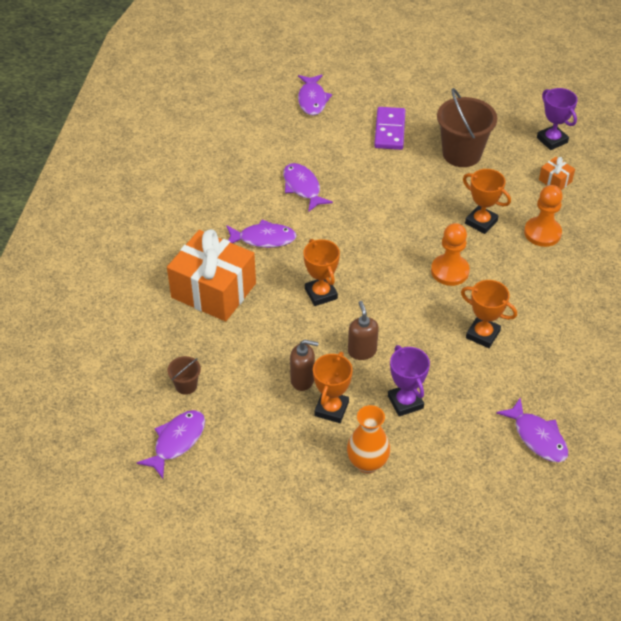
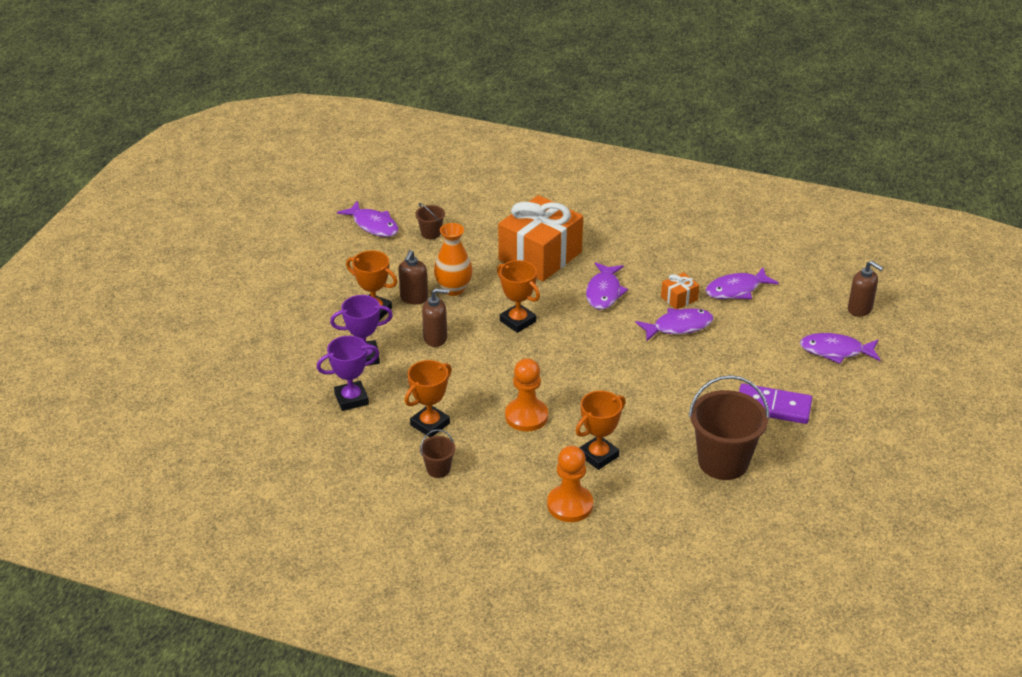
camera: 100 degrees right, 10 degrees down
orange trophy [303,239,340,306] -> orange trophy turned 60 degrees clockwise [497,260,540,333]
orange vase [347,405,390,473] -> orange vase moved to [434,223,472,296]
purple fish [496,398,568,462] -> purple fish moved to [705,267,779,299]
purple trophy [537,88,578,150] -> purple trophy moved to [316,336,379,411]
orange gift [539,157,575,190] -> orange gift moved to [661,272,699,309]
none -> brown bucket [420,429,456,478]
none -> brown soap dispenser [848,261,883,317]

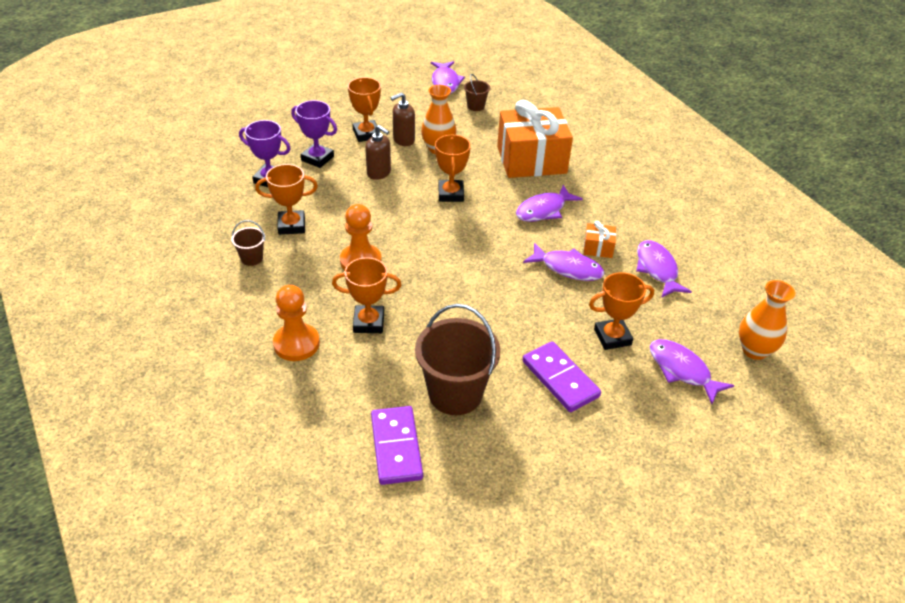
camera: 40 degrees right, 5 degrees up
purple fish [705,267,779,299] -> purple fish turned 60 degrees clockwise [636,240,692,298]
brown soap dispenser [848,261,883,317] -> orange vase [739,280,795,360]
none -> purple domino [371,406,423,485]
none -> orange trophy [589,272,654,350]

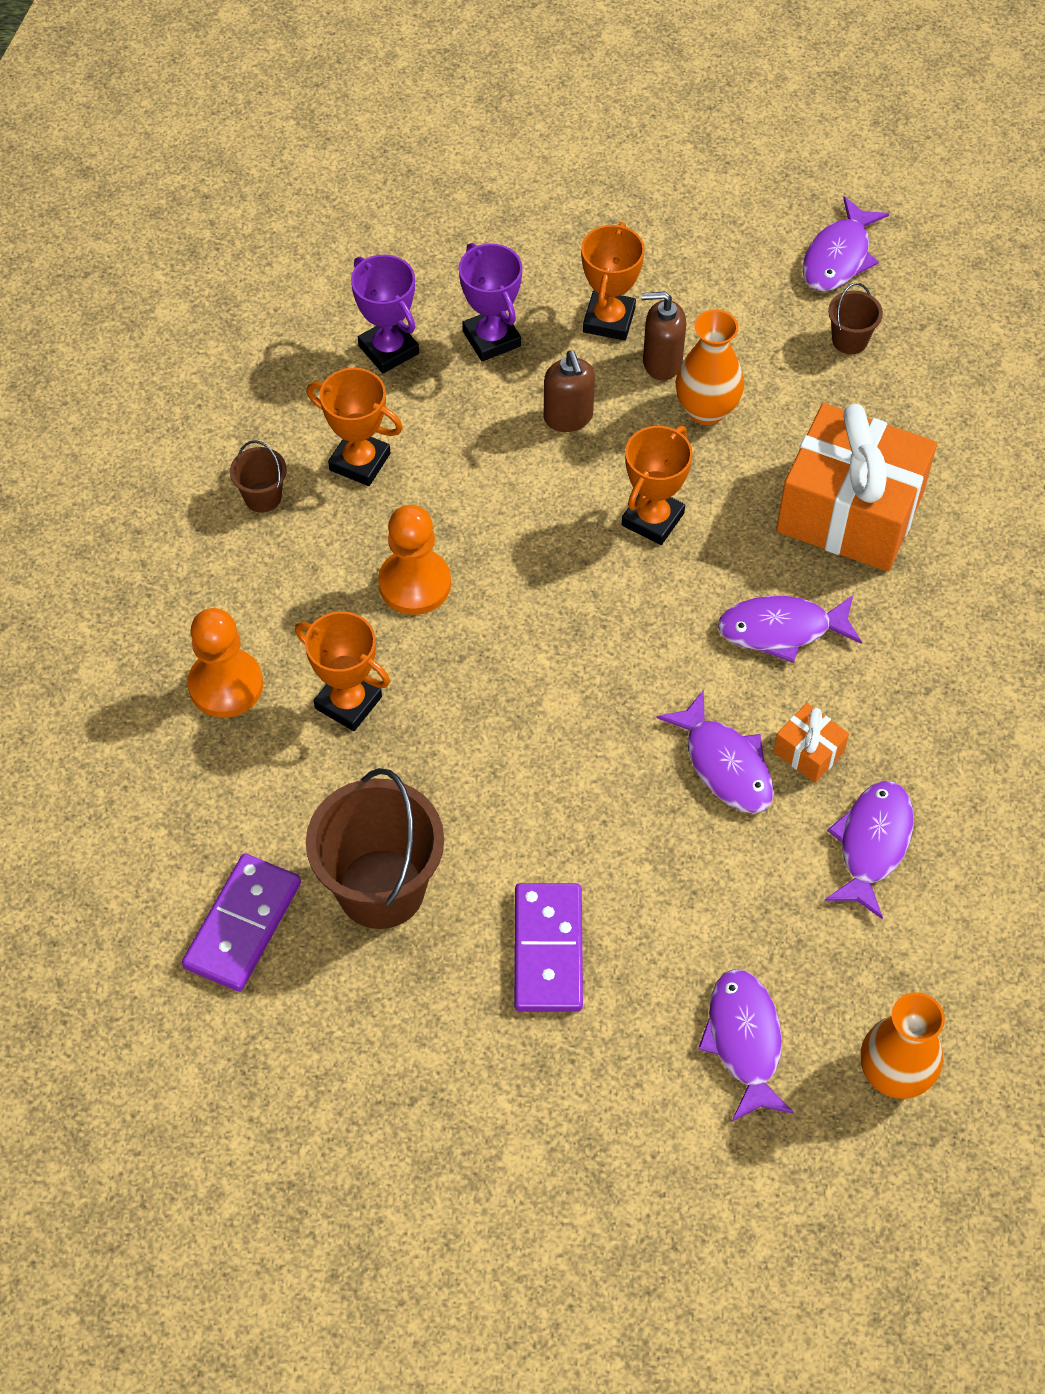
camera: 35 degrees right, 15 degrees up
orange trophy [589,272,654,350] -> none

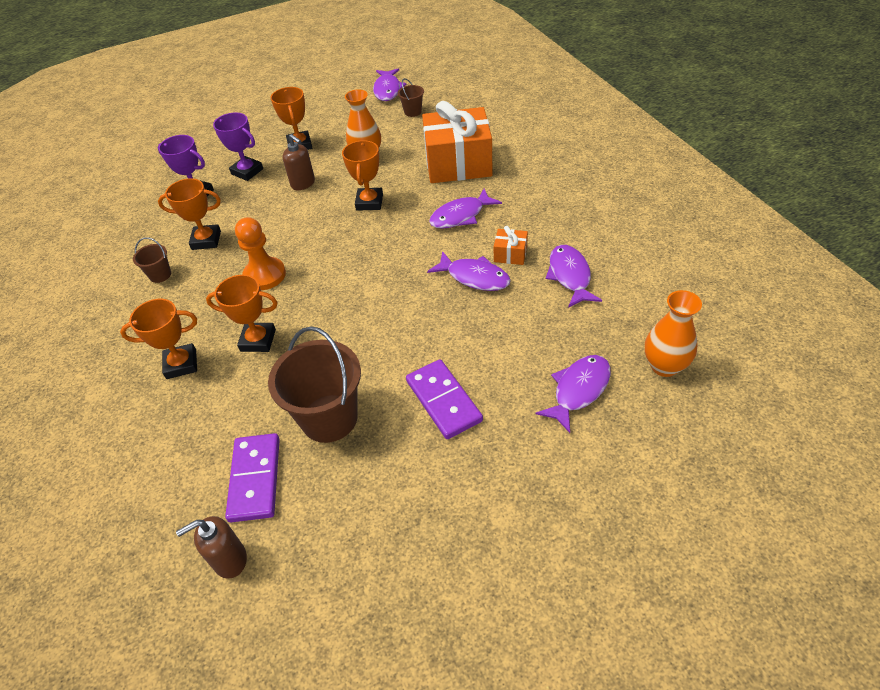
camera: 25 degrees left, 10 degrees down
orange pawn [187,608,263,718] -> orange trophy [120,299,197,379]
brown soap dispenser [641,291,686,381] -> brown soap dispenser moved to [176,516,247,579]
purple fish [698,969,794,1121] -> purple fish turned 75 degrees clockwise [536,355,611,433]

